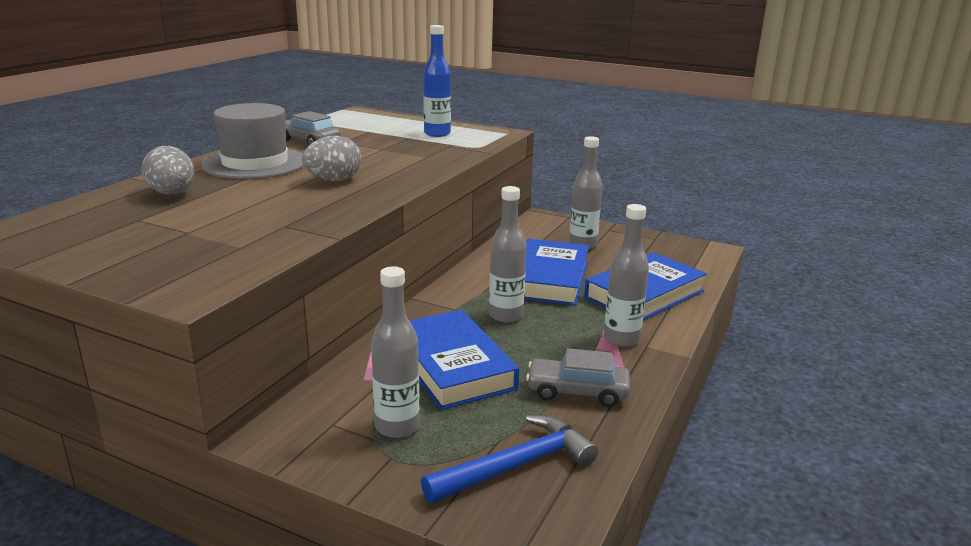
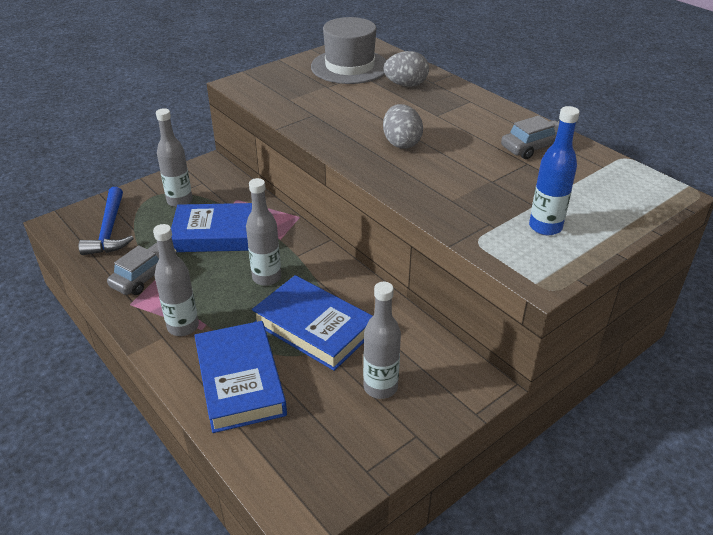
camera: 115 degrees right, 15 degrees up
grey hat [201,103,304,179] -> grey hat moved to [311,17,387,84]

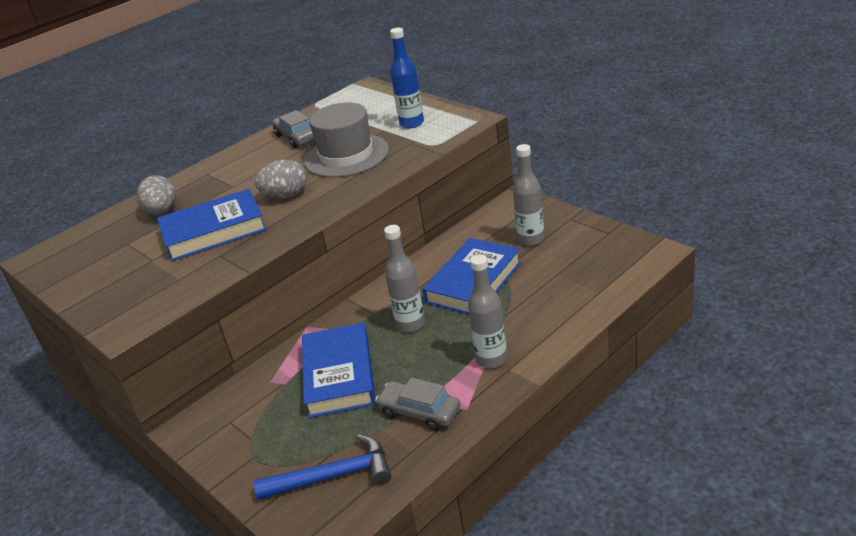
camera: 90 degrees left, 5 degrees down
grey bottle [156,108,193,207] -> none
blue book [194,321,287,433] -> blue book moved to [157,189,267,261]
grey hat [311,17,387,84] -> grey hat moved to [304,102,389,177]

